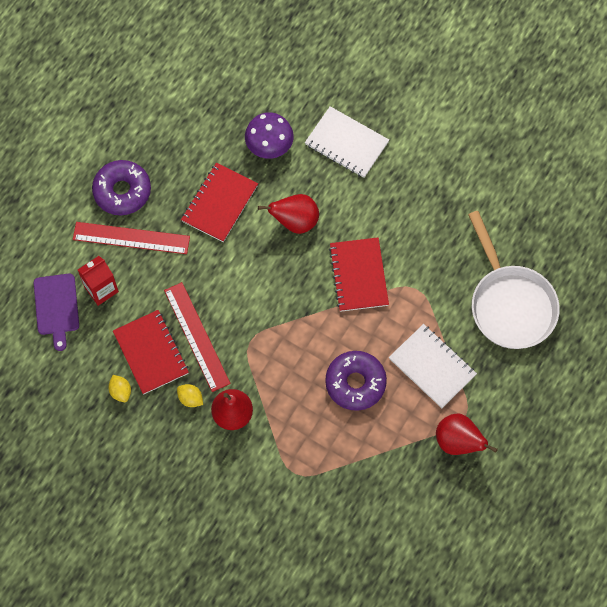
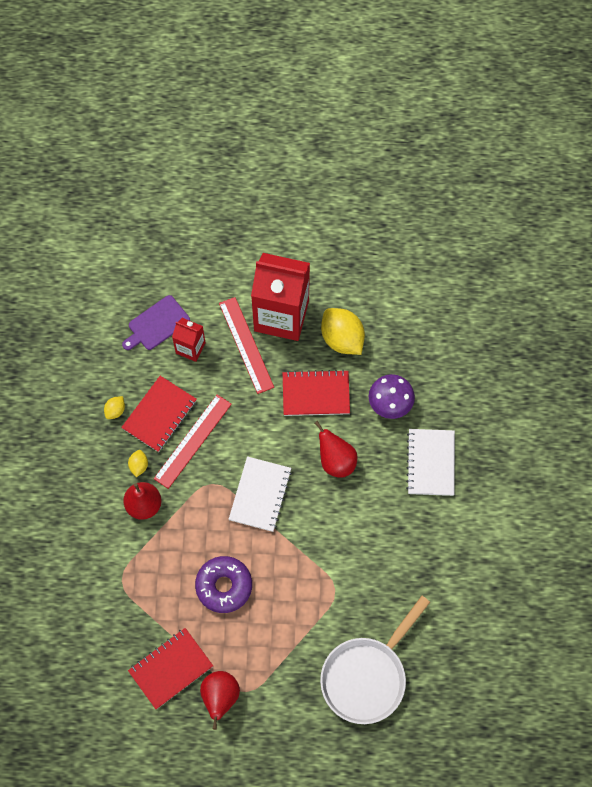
camera: 60 degrees right, 0 degrees up
purple donut [92,160,151,215] -> red carton [251,253,310,341]
red notebook [329,237,389,312] -> red notebook moved to [128,628,213,709]
white notebook [389,324,477,408] -> white notebook moved to [229,456,292,532]
none -> yellow lemon [321,308,365,355]

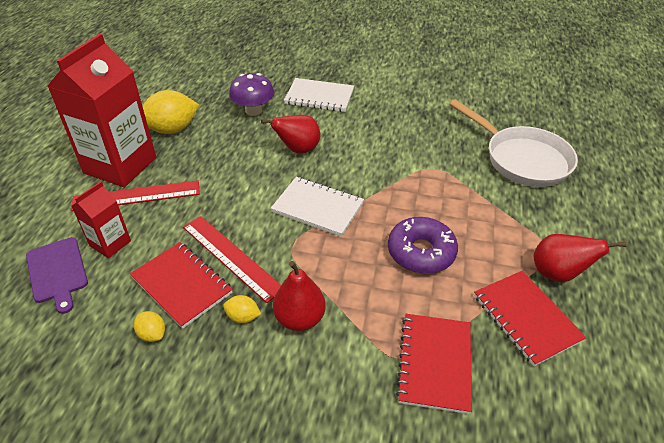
camera: 80 degrees left, 25 degrees down
red notebook [283,370,350,416] -> red notebook moved to [396,314,472,414]

